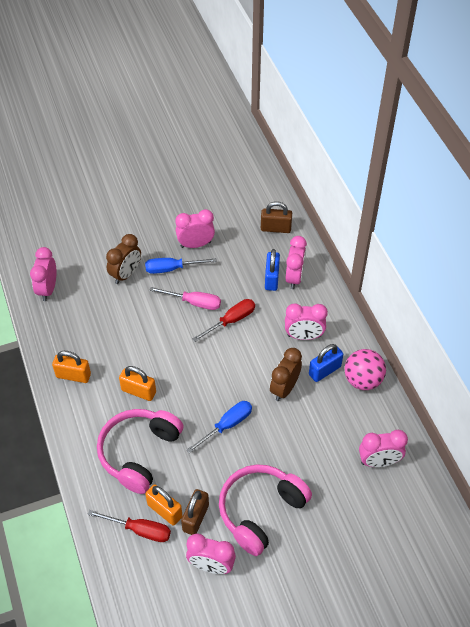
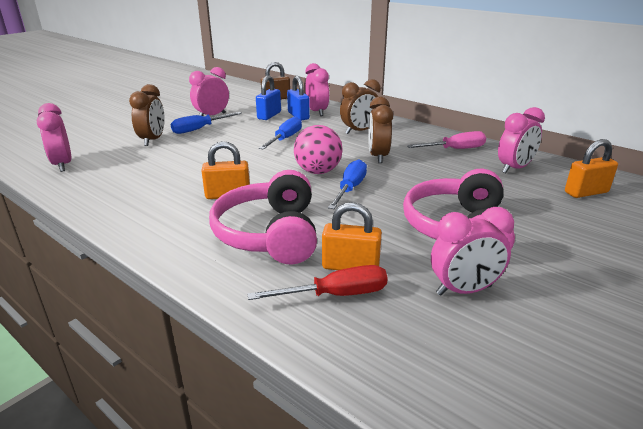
camera: 30 degrees left, 25 degrees down
orange padlock [52,351,91,383] -> orange padlock moved to [565,139,618,198]
pink screwdriver [149,287,221,310] -> pink screwdriver moved to [407,131,486,149]
brown padlock [181,489,209,535] -> none
red screwdriver [192,299,255,342] -> blue screwdriver [259,116,302,150]
pink clock [285,303,328,340] -> brown clock [340,79,381,134]
blue padlock [309,344,343,382] -> blue padlock moved to [256,76,281,120]
pink ball [345,349,386,390] -> pink ball moved to [294,125,343,174]

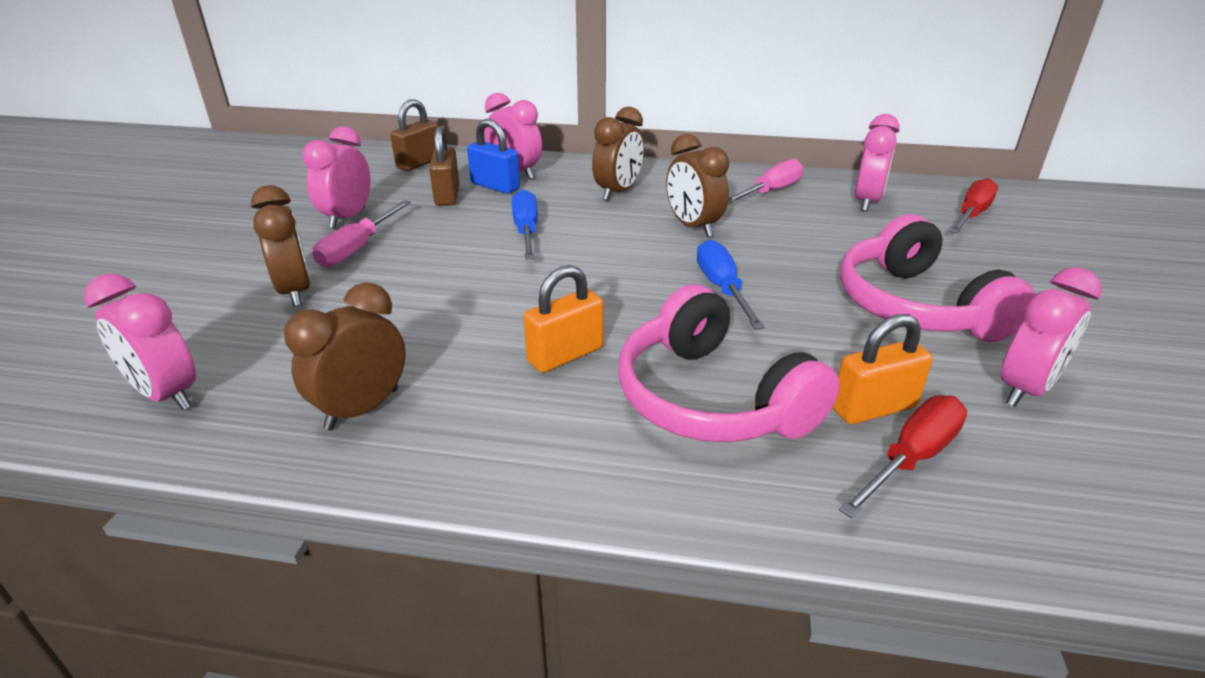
camera: 30 degrees left, 5 degrees up
blue screwdriver [171,112,242,134] -> pink screwdriver [312,200,411,267]
blue padlock [256,76,281,120] -> brown padlock [429,126,459,206]
pink ball [294,125,343,174] -> none
orange padlock [565,139,618,198] -> red screwdriver [950,178,998,234]
none -> brown clock [284,282,406,431]

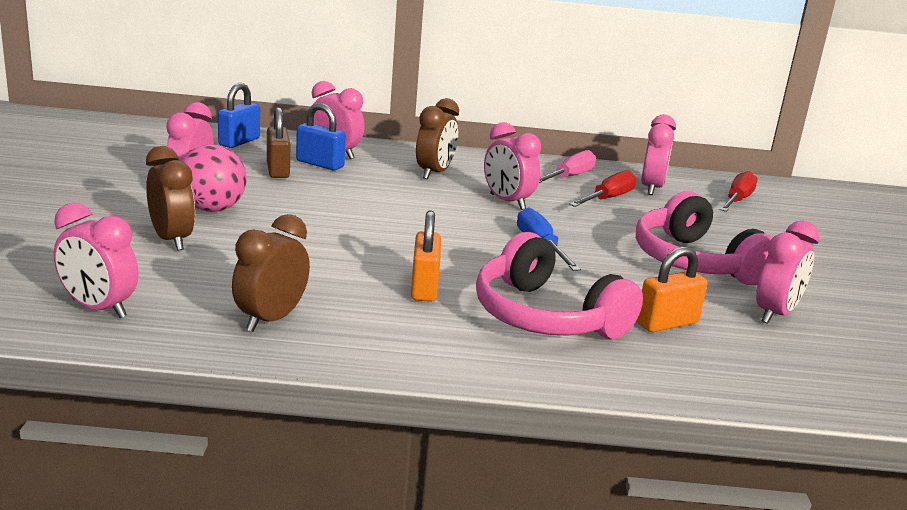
camera: 10 degrees left, 10 degrees down
pink screwdriver [312,200,411,267] -> pink ball [182,145,247,212]
brown padlock [390,99,438,171] -> blue padlock [218,83,260,148]
blue screwdriver [512,189,538,260] -> none
orange padlock [523,265,603,373] -> orange padlock turned 45 degrees counterclockwise [411,210,441,302]
brown clock [666,134,729,237] -> pink clock [484,122,541,210]
red screwdriver [839,395,967,518] -> red screwdriver moved to [569,170,636,207]

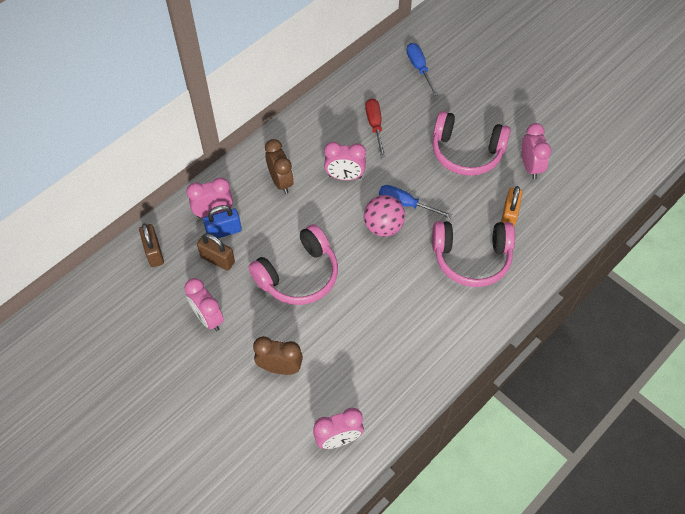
camera: 45 degrees left, 35 degrees up
pink ball [182,145,247,212] -> pink ball moved to [364,195,405,237]
blue padlock [218,83,260,148] -> brown padlock [139,223,164,267]
brown clock [232,214,310,332] -> none
orange padlock [411,210,441,302] -> none
pink screwdriver [539,150,596,183] -> none
pink clock [641,114,676,195] -> none
red screwdriver [719,171,757,212] -> blue screwdriver [407,43,439,96]
none -> pink headphones [248,224,338,305]

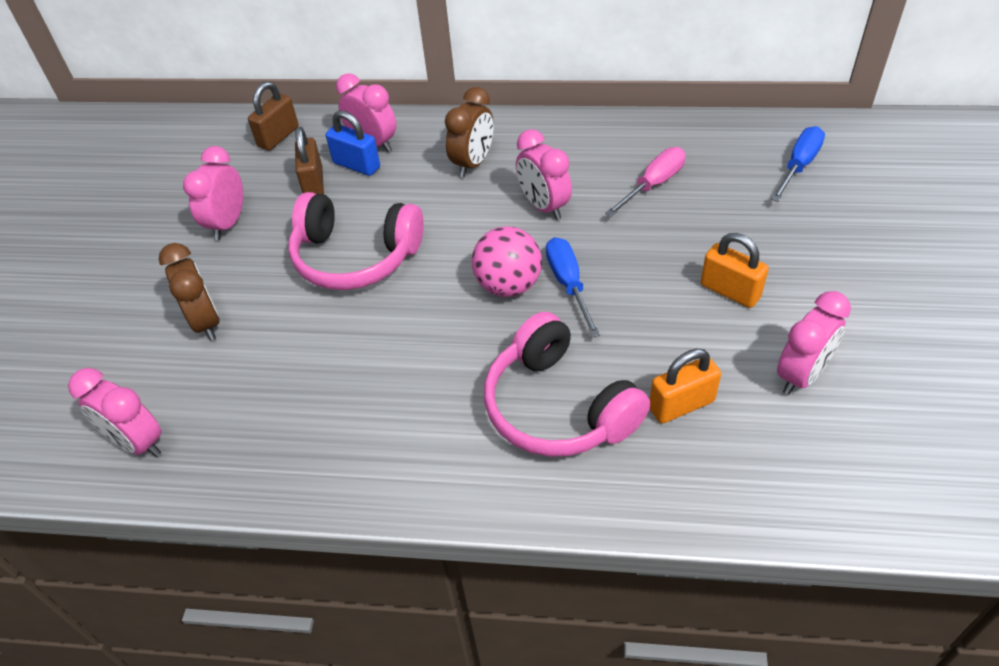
camera: 55 degrees right, 10 degrees down
red screwdriver [365,98,386,158] -> pink screwdriver [605,147,686,217]
pink headphones [433,111,511,176] -> orange padlock [701,233,769,308]

